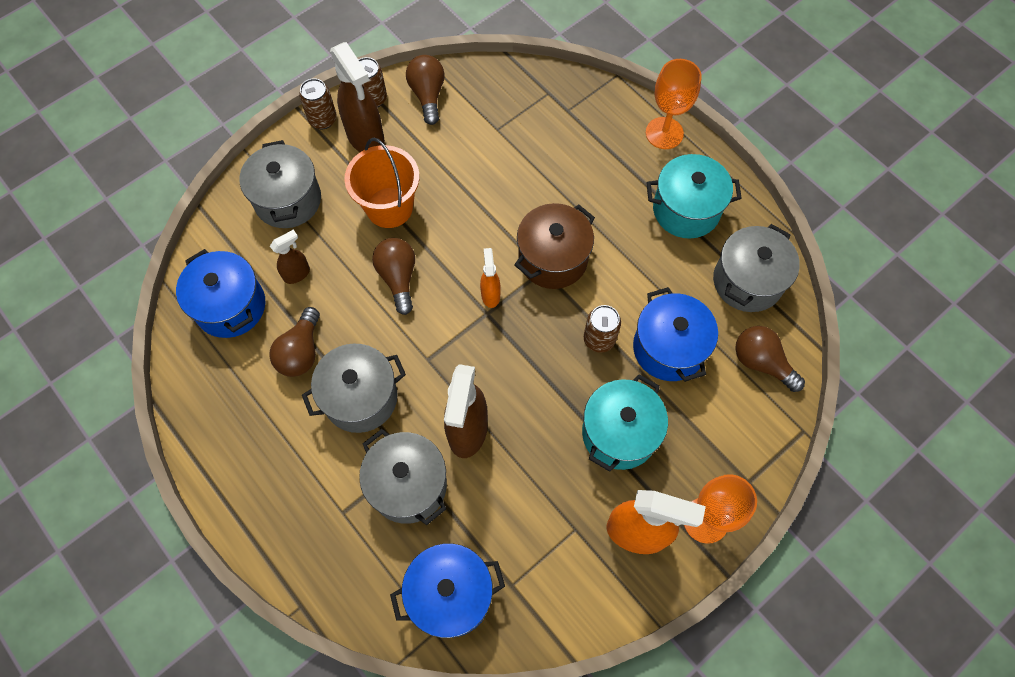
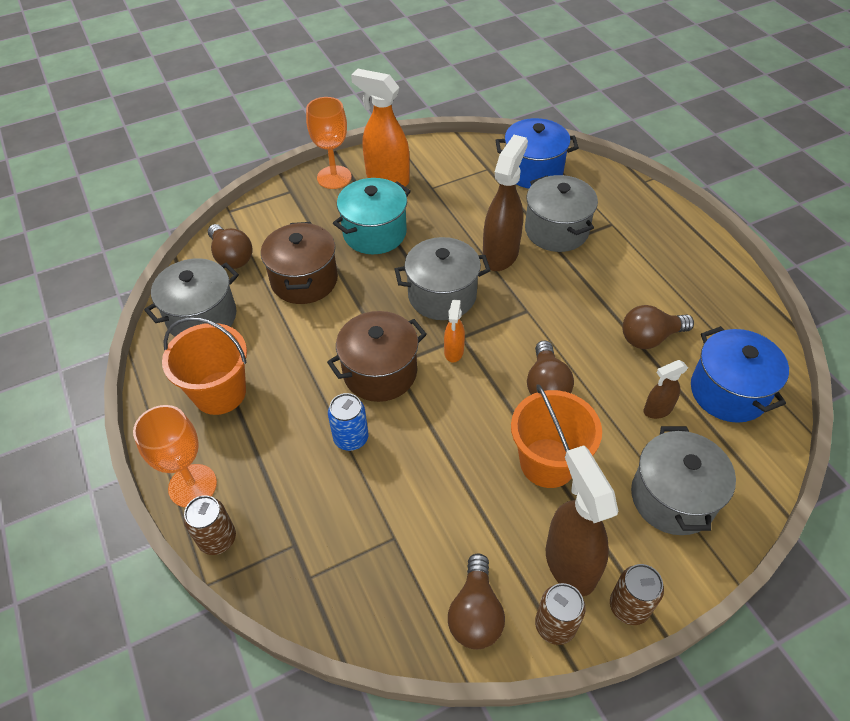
camera: 165 degrees left, 15 degrees down
brown light bulb [269,307,320,377] -> brown light bulb turned 135 degrees counterclockwise [622,305,694,349]
grey pot [302,343,406,433] -> grey pot moved to [395,237,491,320]
brown can [584,305,621,353] -> brown can moved to [184,495,236,555]
blue pot [633,287,718,382] -> brown pot [261,222,338,304]
turquoise pot [646,154,742,238] -> orange bucket [162,317,247,415]
none -> blue can [328,393,368,451]

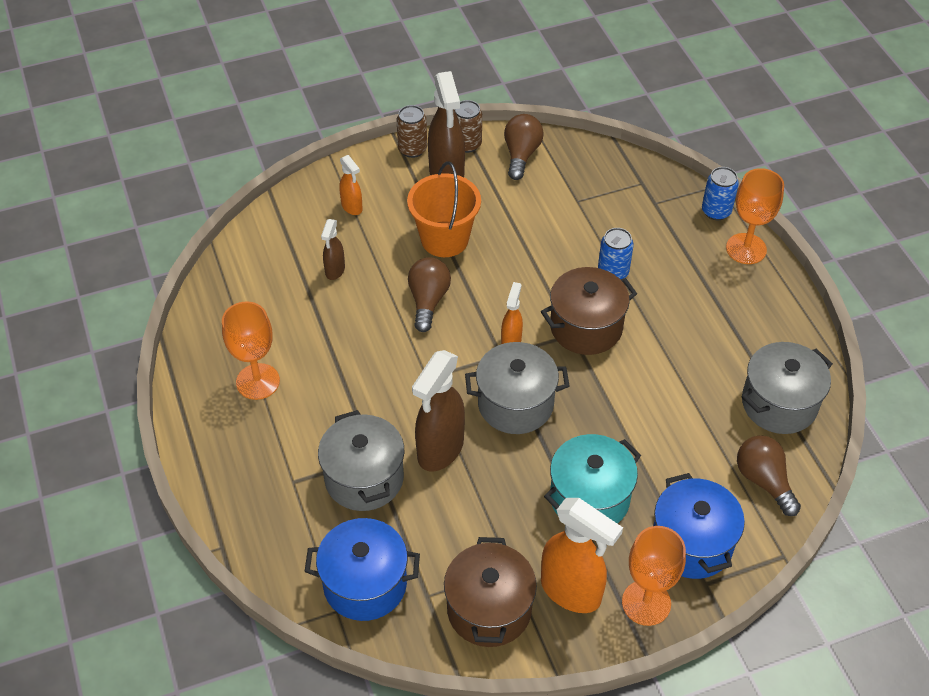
camera: 175 degrees left, 0 degrees up
orange bucket [162,317,247,415] -> none
brown can [184,495,236,555] -> blue can [702,167,739,220]
brown pot [261,222,338,304] -> brown pot moved to [444,537,537,647]
brown light bulb [622,305,694,349] -> none
grey pot [631,426,736,535] -> orange spray bottle [339,155,363,215]
brown spray bottle [643,360,688,419] -> brown spray bottle turned 120 degrees clockwise [321,219,345,280]
blue pot [691,326,789,423] -> blue pot moved to [653,473,745,579]
none -> orange goblet [222,301,280,400]

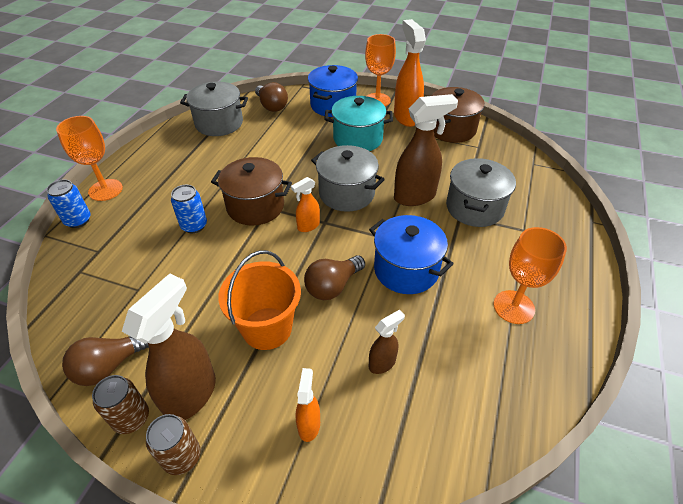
camera: 140 degrees left, 5 degrees down
blue pot [304,518,420,621] -> blue pot moved to [369,215,454,294]
brown light bulb [737,435,801,516] -> brown light bulb turned 45 degrees counterclockwise [255,82,288,112]

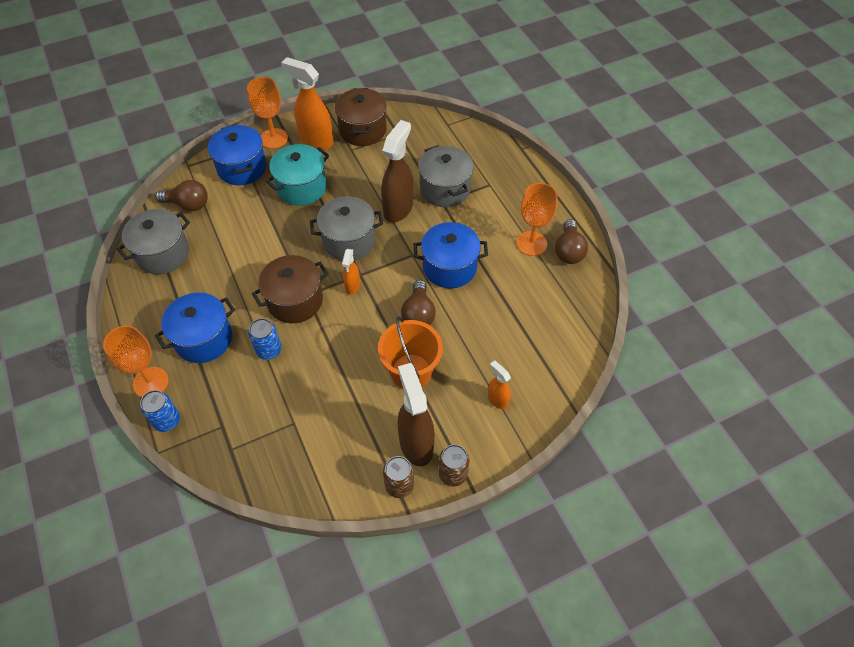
camera: 45 degrees left, 10 degrees up
brown light bulb [62,337,149,386] -> brown light bulb moved to [555,219,588,264]
brown spray bottle [369,309,405,374] -> none
none -> blue pot [155,293,235,363]

